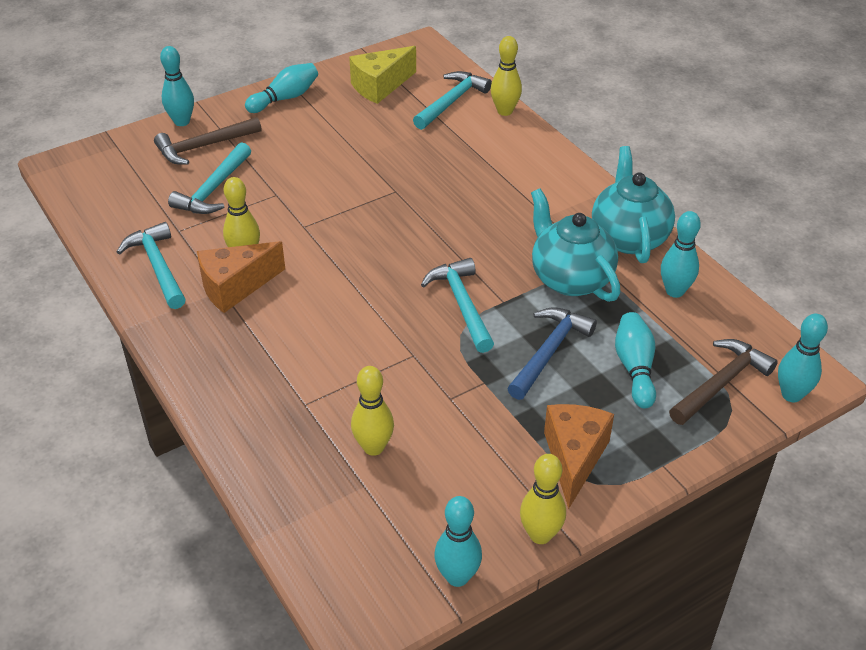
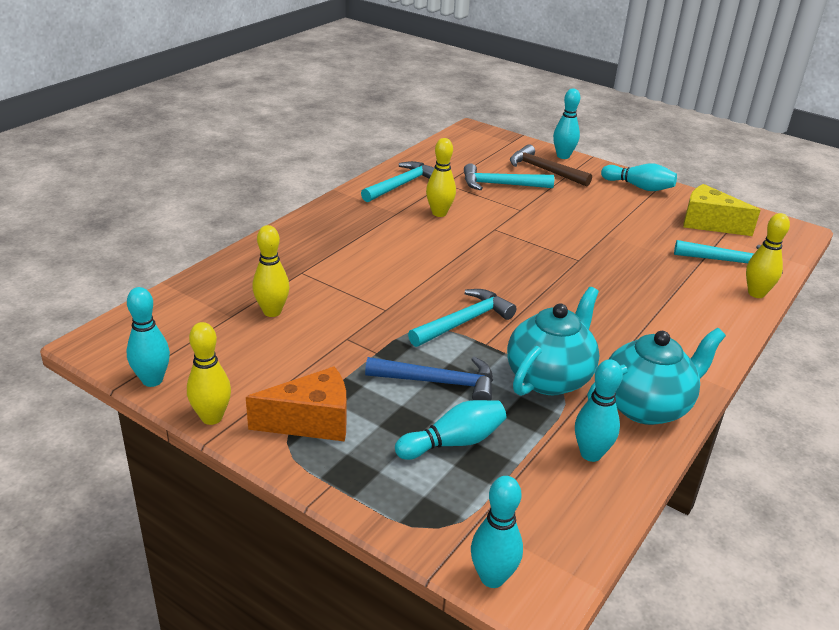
camera: 65 degrees right, 10 degrees down
orange cheese [197,241,285,313] -> none
brown hammer [669,339,778,425] -> none

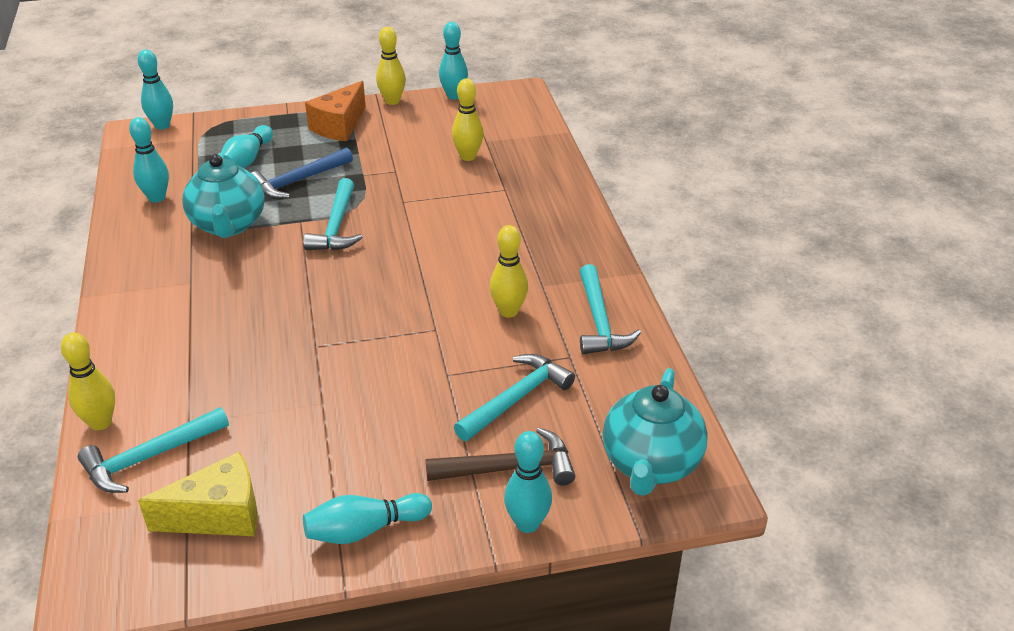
camera: 135 degrees right, 5 degrees up
turquoise teapot [588,328,726,425] -> turquoise teapot moved to [603,368,708,496]

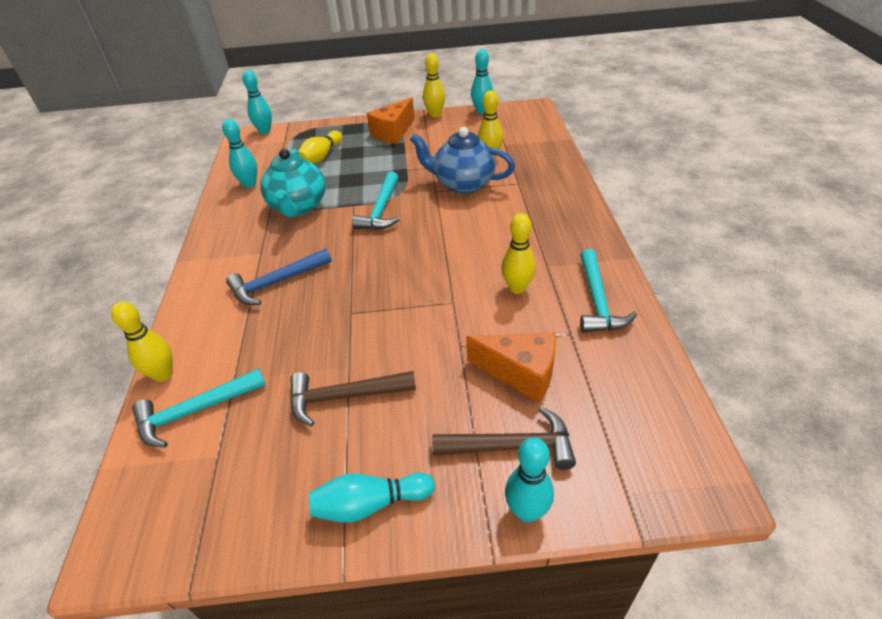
camera: 10 degrees right, 5 degrees up
yellow cheese [138,452,258,536] -> none
turquoise bowling pin [221,125,273,168] -> yellow bowling pin [298,131,342,163]
blue hammer [251,147,353,199] -> blue hammer moved to [226,249,332,305]
turquoise hammer [454,354,575,441] -> orange cheese [466,332,556,402]
turquoise teapot [603,368,708,496] -> none
none -> brown hammer [290,371,416,426]
none -> blue teapot [410,127,515,194]

